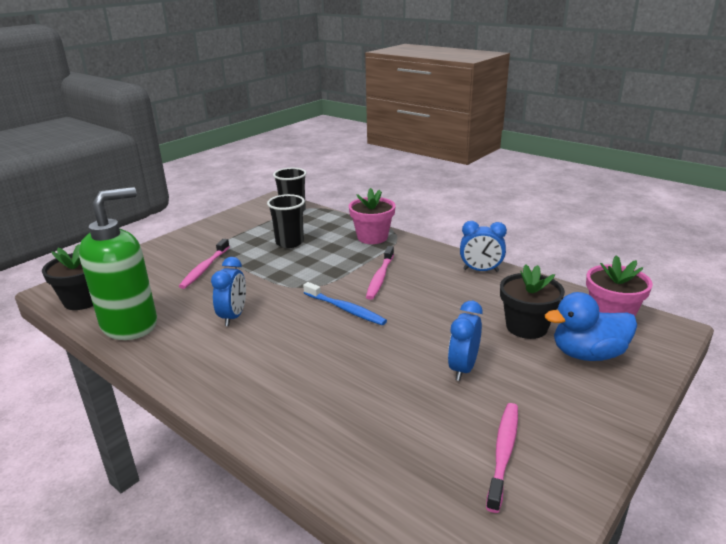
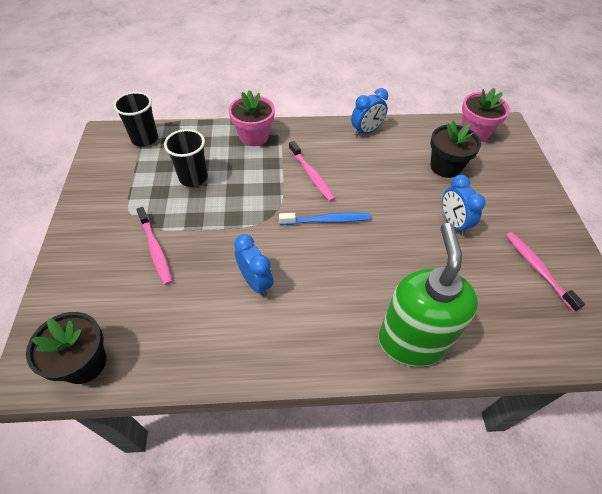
camera: 45 degrees left, 25 degrees up
green soap dispenser [79,187,157,340] -> green soap dispenser moved to [378,223,478,367]
blue duck [545,292,637,361] -> none

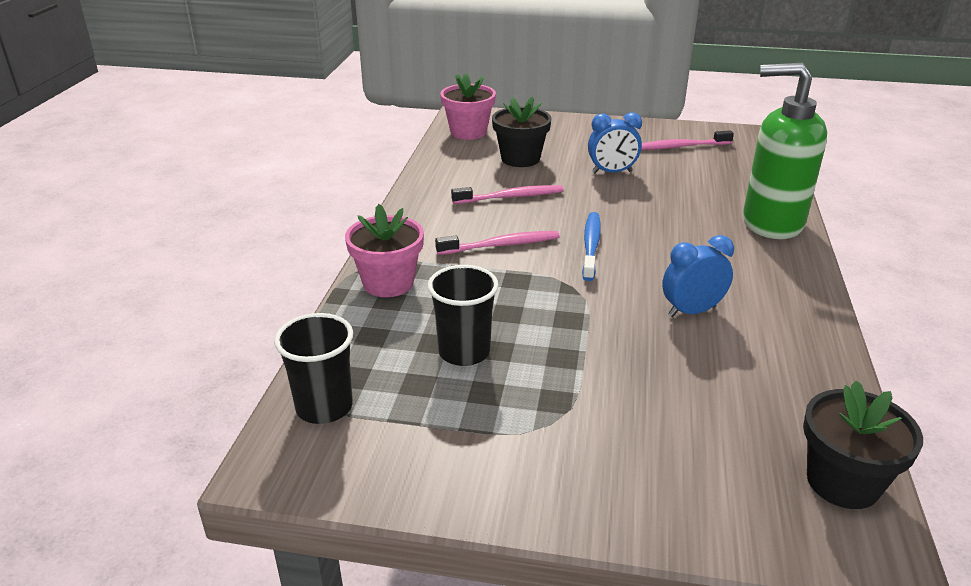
camera: 75 degrees left, 20 degrees down
pink toothbrush [136,207,173,285] -> pink toothbrush moved to [451,185,564,204]
blue clock [351,88,388,136] -> none

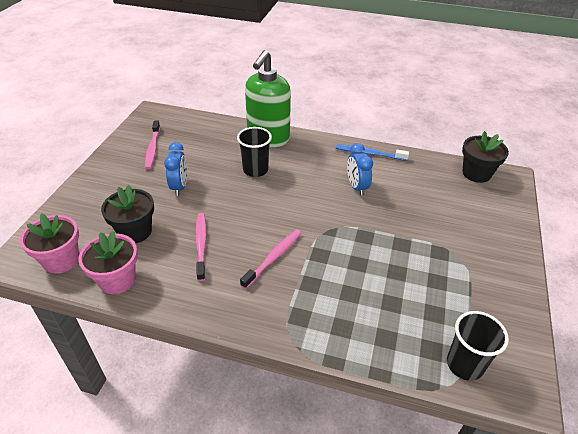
camera: 85 degrees left, 10 degrees up
pink flower pot [345,204,424,297] -> pink flower pot moved to [79,231,138,294]
black cup [428,265,499,366] -> black cup moved to [237,127,272,177]
pink toothbrush [435,231,560,255] -> pink toothbrush turned 45 degrees clockwise [240,230,301,289]
blue toothbrush [582,212,601,281] -> blue toothbrush moved to [336,144,409,161]

